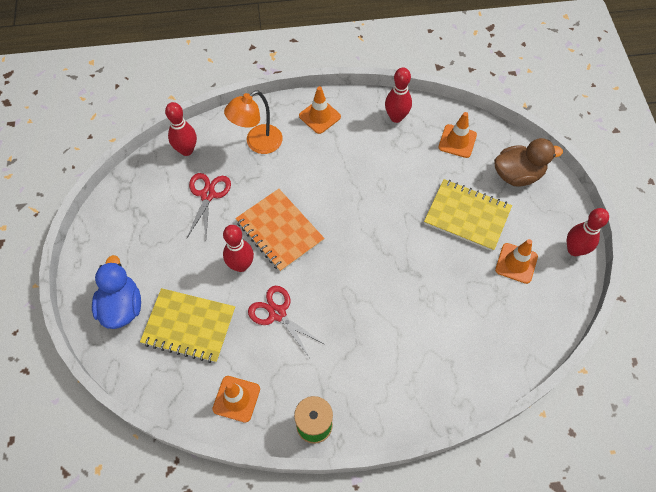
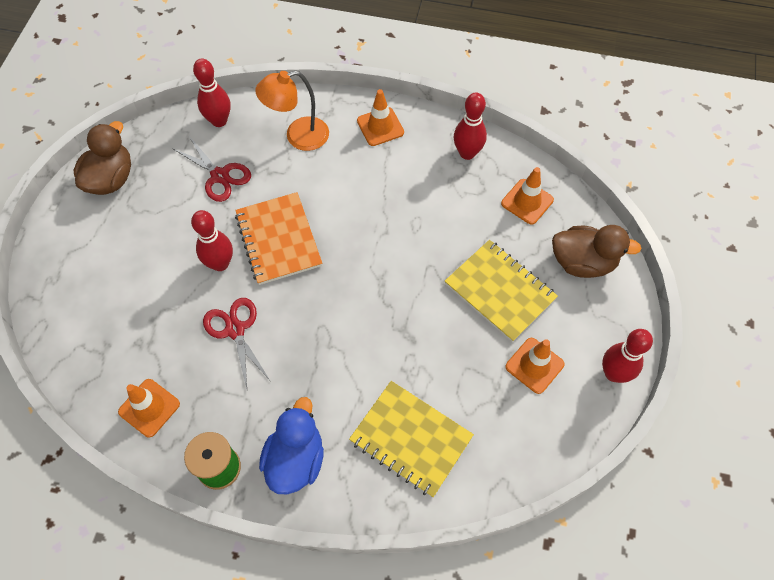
camera: 20 degrees right, 0 degrees up
blue duck [92,255,141,329] -> blue duck moved to [259,397,324,494]
yellow notebook [140,288,235,363] -> yellow notebook moved to [349,381,474,497]
red scissors [187,173,231,238] -> red scissors turned 105 degrees clockwise [172,136,251,202]
none -> brown duck [73,121,131,195]

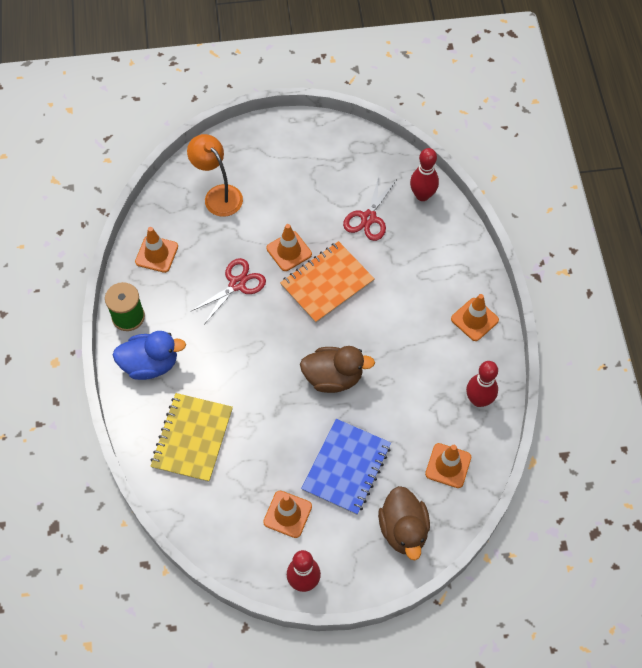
camera: 70 degrees right, 0 degrees up
brown duck [73,121,131,195] -> brown duck moved to [300,346,375,393]
red bowling pin [191,210,233,271] -> orange traffic cone [266,224,312,271]
orange lamp [255,71,329,151] -> orange lamp moved to [187,134,243,217]
yellow notebook [445,240,558,342] -> blue notebook [301,419,391,515]

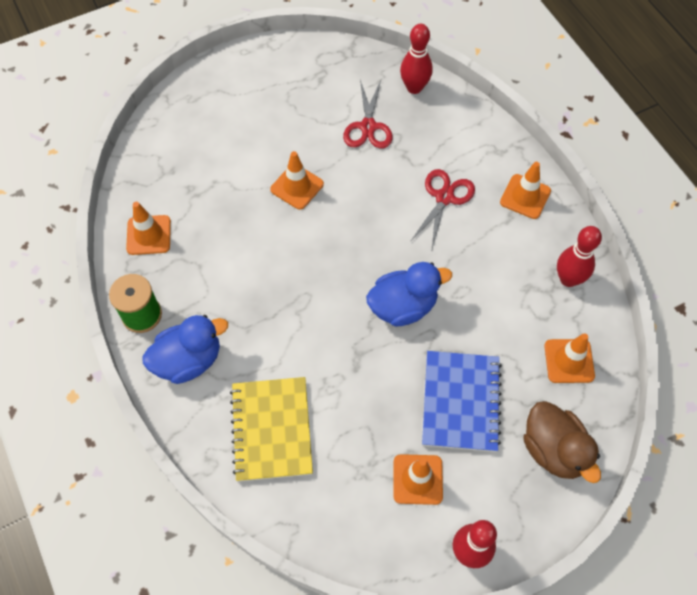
camera: 20 degrees left, 0 degrees up
orange lamp [187,134,243,217] -> none
red scissors [190,258,266,323] -> red scissors moved to [410,169,475,248]
orange notebook [280,241,375,323] -> none
brown duck [300,346,375,393] -> blue duck [366,262,452,327]

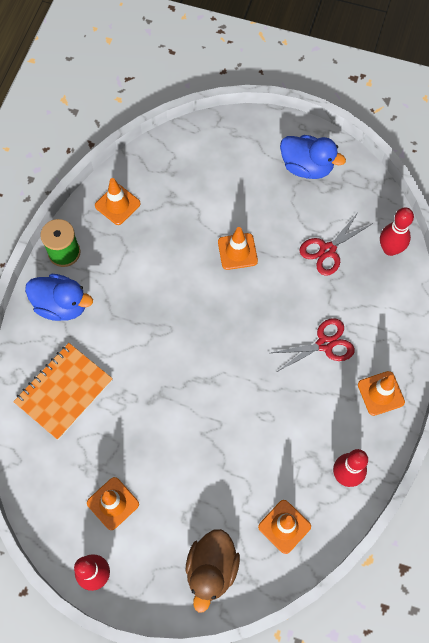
camera: 45 degrees right, 5 degrees up
yellow notebook [230,377,313,482] -> orange notebook [13,343,113,440]
blue duck [366,262,452,327] -> blue duck moved to [280,135,346,179]
blue notebook [422,351,502,452] -> none

